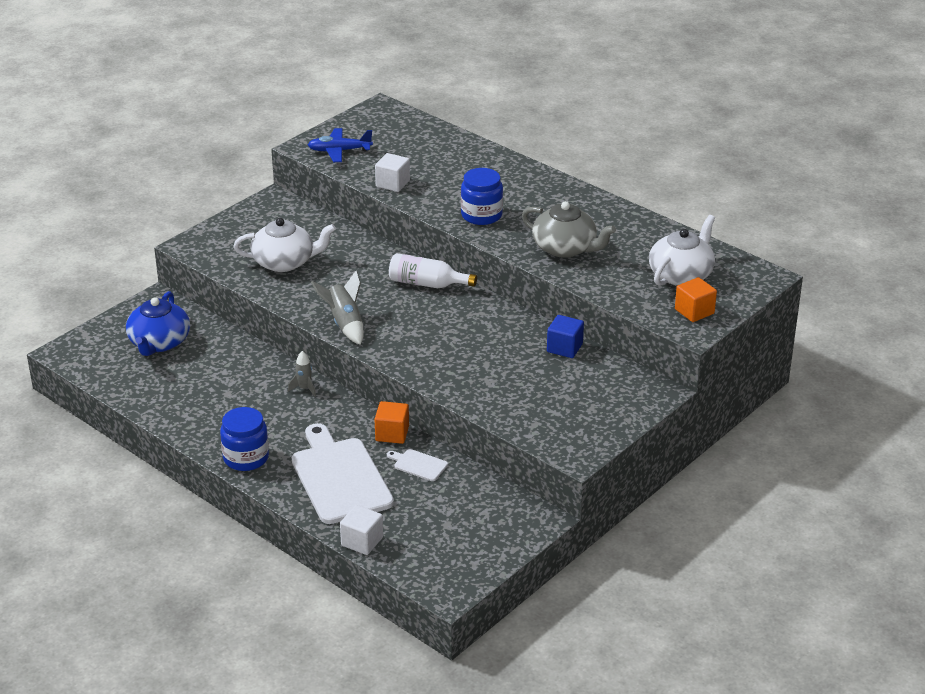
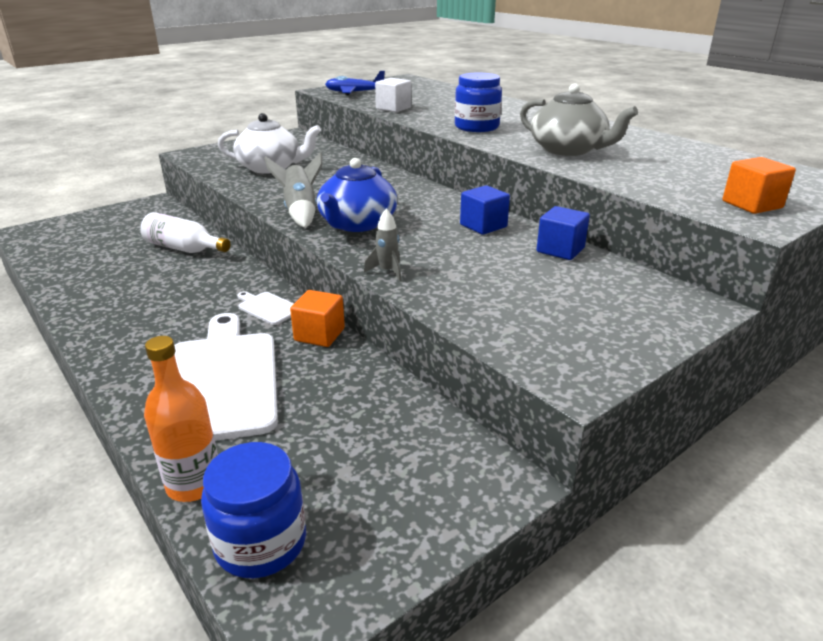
camera: 10 degrees right, 5 degrees down
blue teapot [126,291,190,356] -> blue teapot moved to [317,158,397,232]
blue jar [220,407,269,471] -> blue jar moved to [201,442,306,578]
grey rocket [288,351,316,397] -> grey rocket moved to [364,209,401,281]
white cube [340,505,383,555] -> orange bottle [144,336,218,502]
white cutting board [387,449,448,481] -> white cutting board moved to [237,291,294,325]
white bottle [389,253,477,288] -> white bottle moved to [140,212,231,253]
white teapot [649,215,715,286] -> none
none -> blue cube [460,185,510,235]

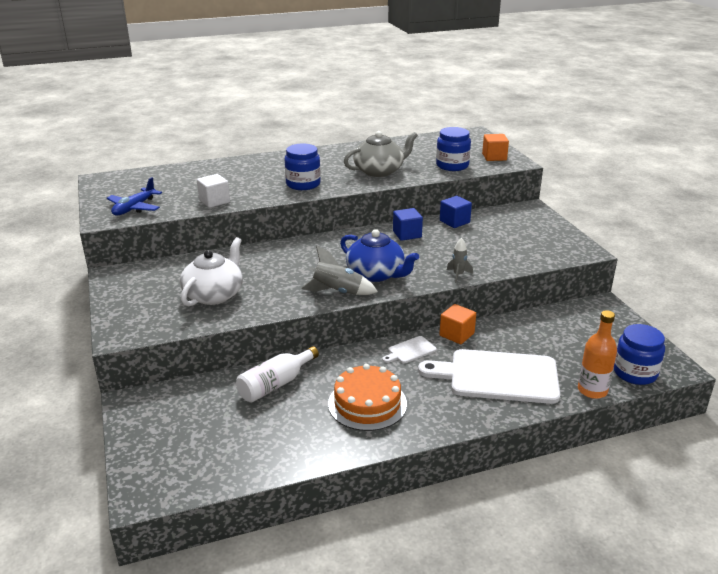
camera: 70 degrees left, 0 degrees up
none -> orange cake [328,364,407,431]
none -> blue jar [436,127,471,171]

